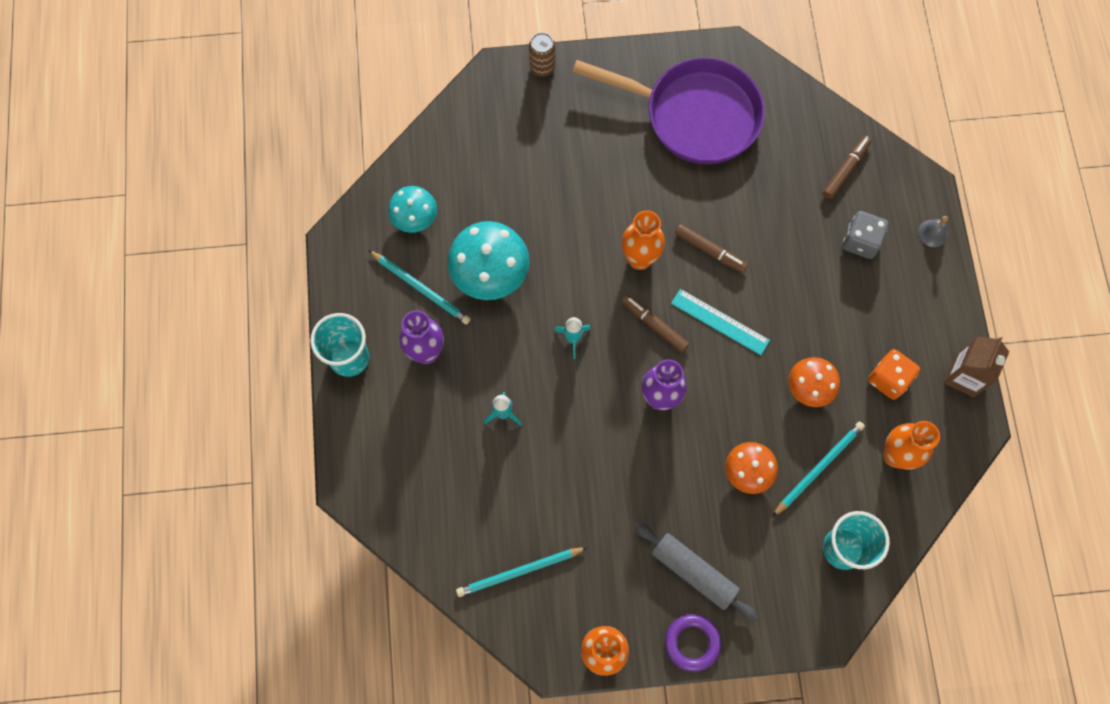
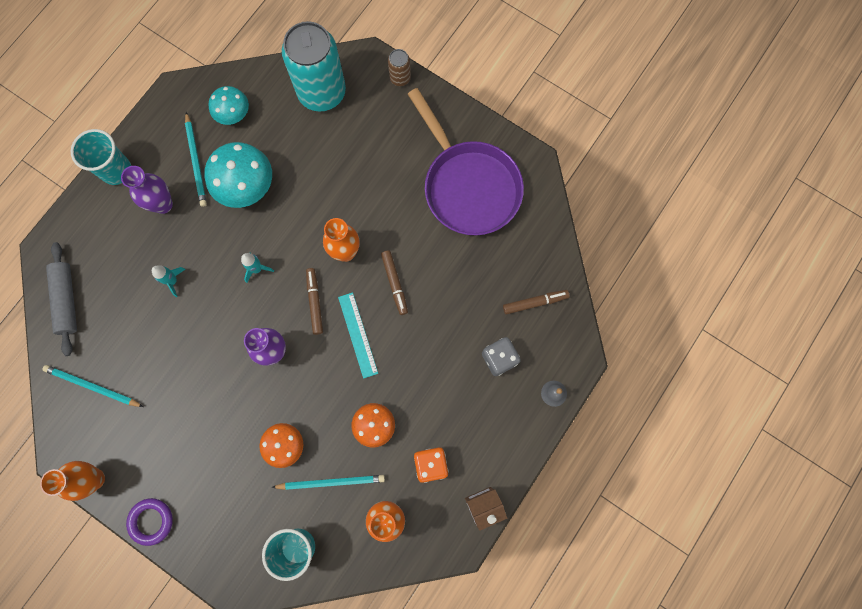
camera: 40 degrees right, 5 degrees up
grey rolling pin [634,522,759,621] -> grey rolling pin moved to [46,242,77,356]
none -> turquoise can [282,21,346,112]

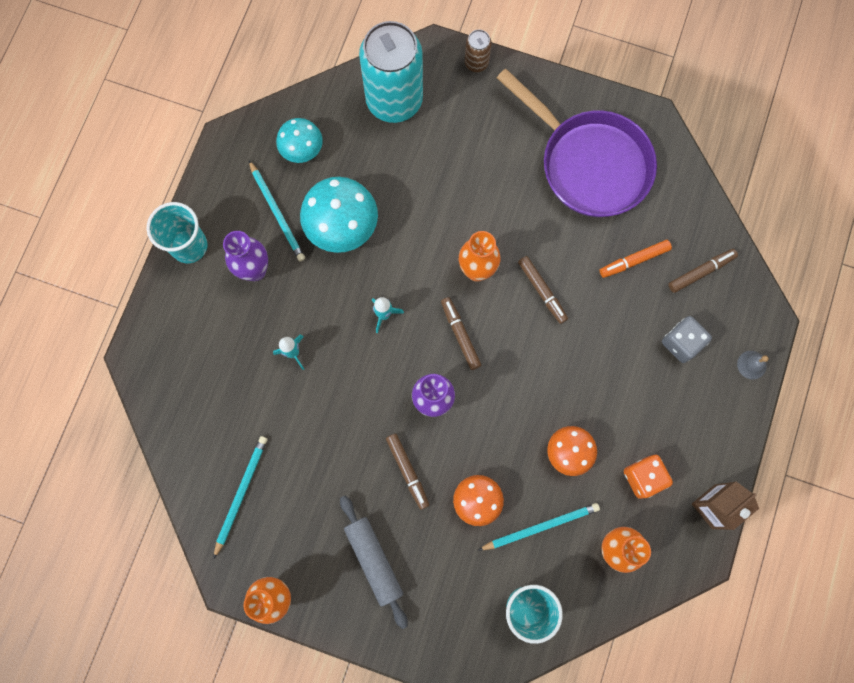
camera: 15 degrees left, 0 degrees up
turquoise pencil [43,365,143,407] -> turquoise pencil turned 105 degrees clockwise [213,436,267,559]
grey rolling pin [46,242,77,356] -> grey rolling pin moved to [340,496,408,629]
purple ring [126,498,173,546] -> none
turquoise ruler [338,292,378,379] -> none
none -> brown marker [386,434,429,510]
none -> orange marker [600,240,672,278]

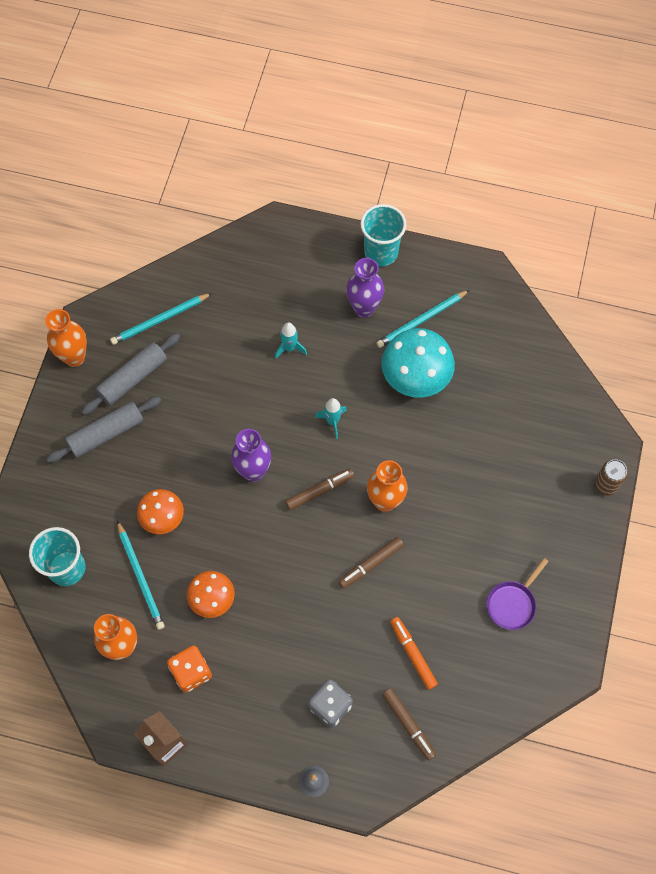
camera: 85 degrees right, 10 degrees down
turquoise pencil [213,436,267,559] -> turquoise pencil turned 135 degrees clockwise [110,293,212,345]
turquoise mushroom [276,118,323,163] -> none
turquoise can [359,21,423,123] -> none
brown marker [386,434,429,510] -> none
purple pan [497,68,657,217] -> purple pan [487,558,549,630], size x0.43
none -> grey rolling pin [81,333,180,415]

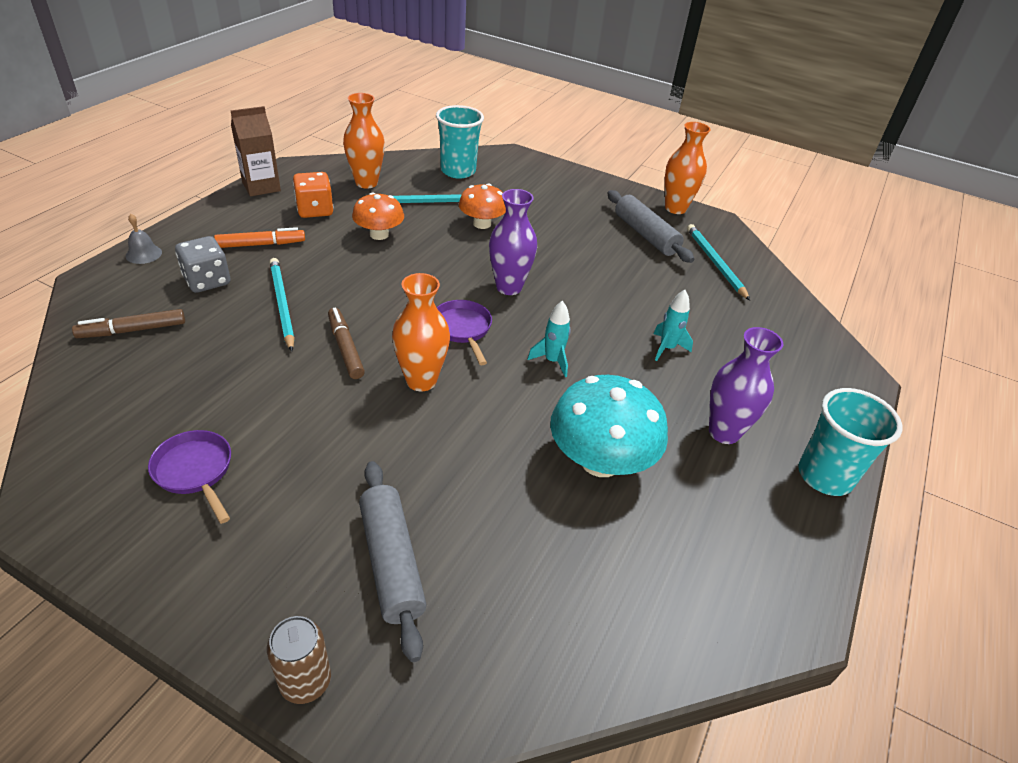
camera: 100 degrees right, 25 degrees down
grey rolling pin [46,397,162,463] -> grey rolling pin moved to [359,461,427,662]
brown marker [285,469,354,510] -> purple pan [436,300,492,365]
turquoise pencil [376,290,469,348] -> turquoise pencil moved to [269,258,295,352]
orange marker [390,617,438,690] -> orange marker moved to [214,227,305,248]

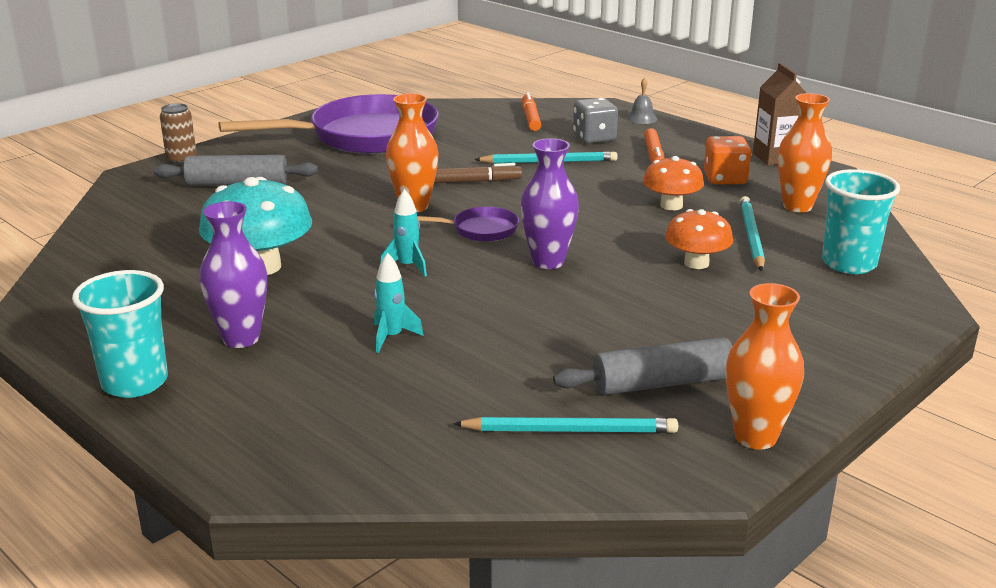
camera: 110 degrees right, 15 degrees down
brown marker [72,309,185,338] -> orange marker [522,92,541,131]
purple pan [148,430,231,524] -> purple pan [219,94,439,154], size x2.34

